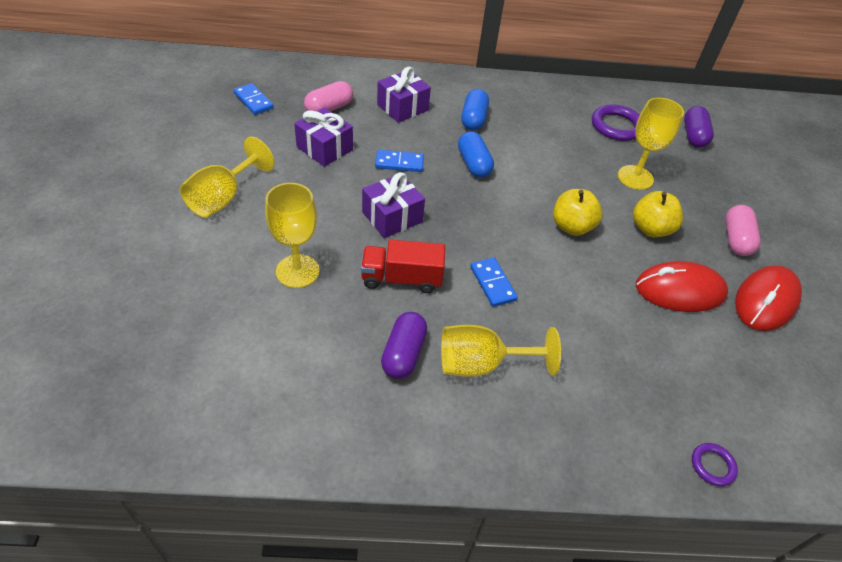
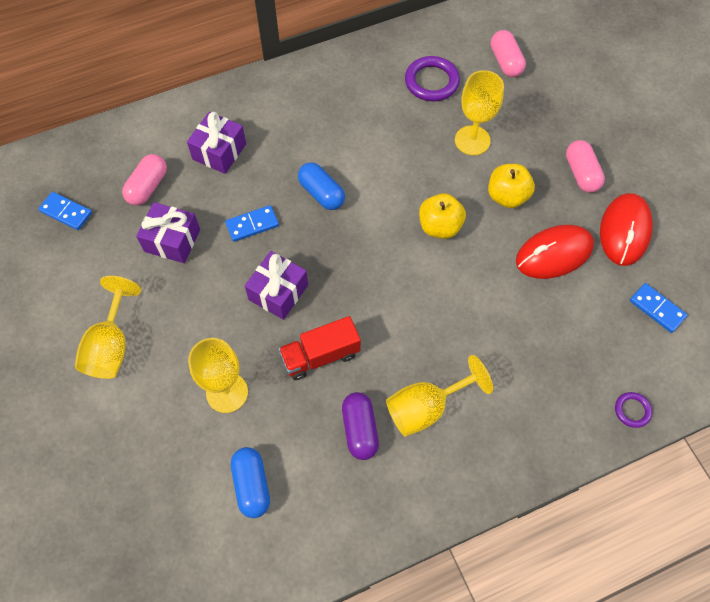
camera: 20 degrees left, 15 degrees up
blue capsule [461,89,489,131] -> blue capsule moved to [231,447,270,518]
blue domino [470,258,518,307] -> blue domino moved to [630,283,687,333]
purple capsule [684,106,714,148] -> pink capsule [491,30,526,77]

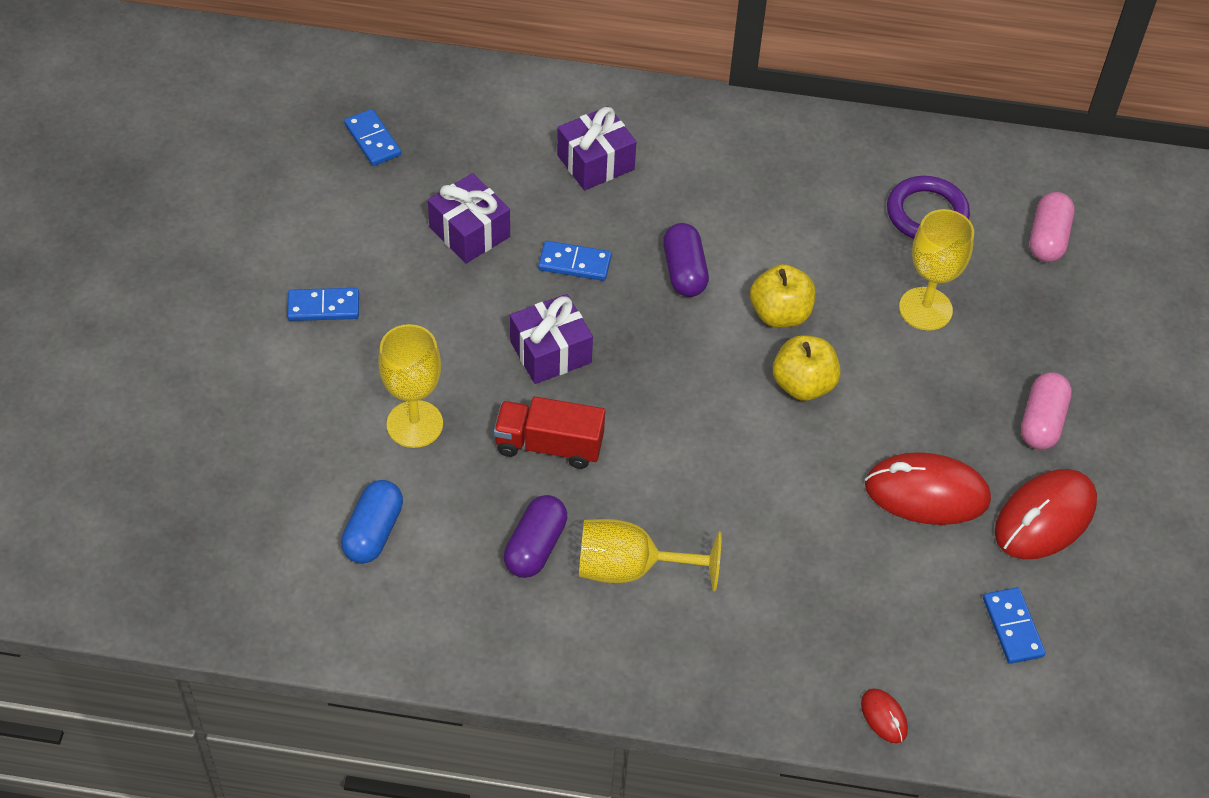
camera: 30 degrees right, 10 degrees down
yellow goblet [75,276,141,379] -> blue domino [287,288,359,321]
pink capsule [122,154,167,206] -> none
blue capsule [298,162,345,210] -> purple capsule [663,223,709,297]
yellow apple [488,164,535,208] -> yellow apple moved to [750,264,816,328]
purple ring [615,392,652,428] -> red mouse [861,688,908,743]

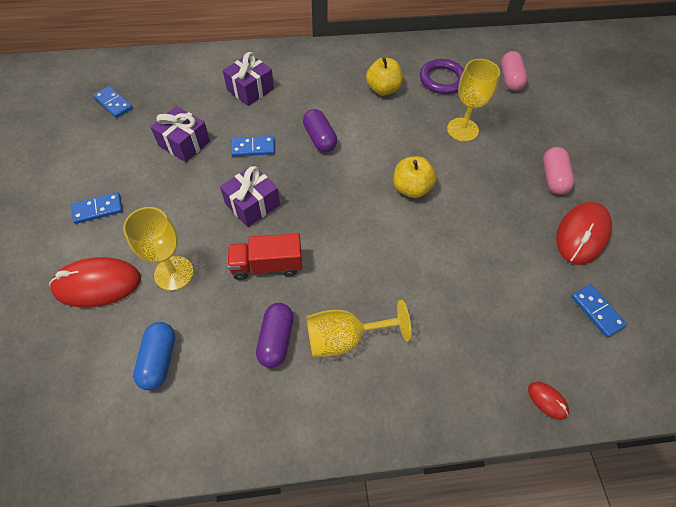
camera: 15 degrees left, 5 degrees up
yellow apple [750,264,816,328] -> yellow apple moved to [366,57,403,96]
red mouse [865,452,991,525] -> red mouse moved to [49,257,141,308]

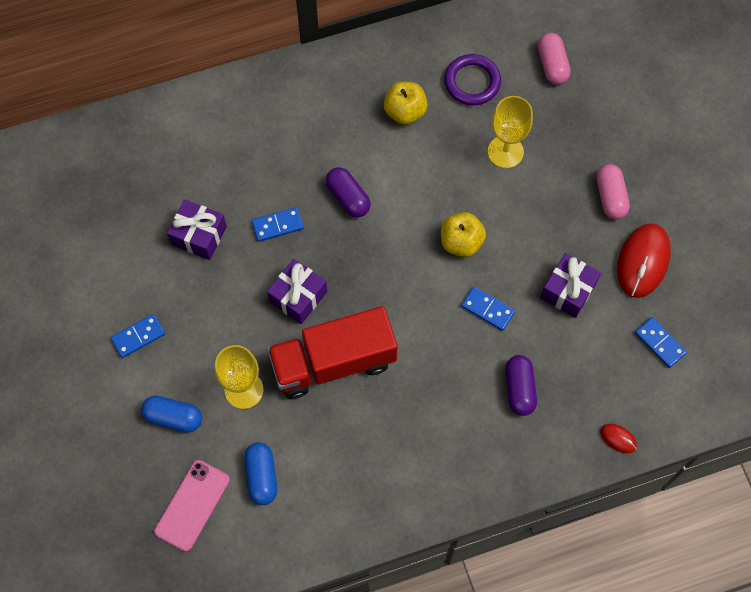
camera: 10 degrees left, 10 degrees up
red mouse [49,257,141,308] -> blue capsule [141,396,202,432]
blue domino [93,86,133,118] -> blue domino moved to [461,287,515,331]
purple gift [223,52,274,106] -> purple gift moved to [540,253,601,318]
red truck [227,233,302,280] -> red truck [267,306,397,399], size x1.68
purple capsule [256,303,294,368] -> purple capsule moved to [505,355,537,416]
yellow goblet [307,300,411,357] -> none
none -> pink phone [154,460,230,552]

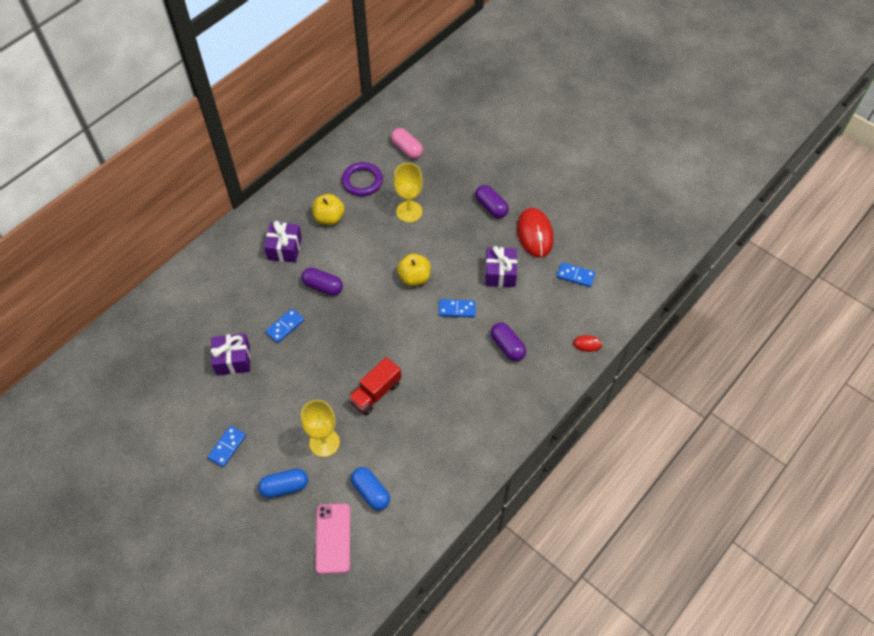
camera: 30 degrees left, 10 degrees down
purple gift [267,259,327,324] -> purple gift moved to [264,221,302,263]
red truck [267,306,397,399] -> red truck [348,357,401,415], size x0.59
pink capsule [596,164,630,219] -> purple capsule [475,185,509,218]

